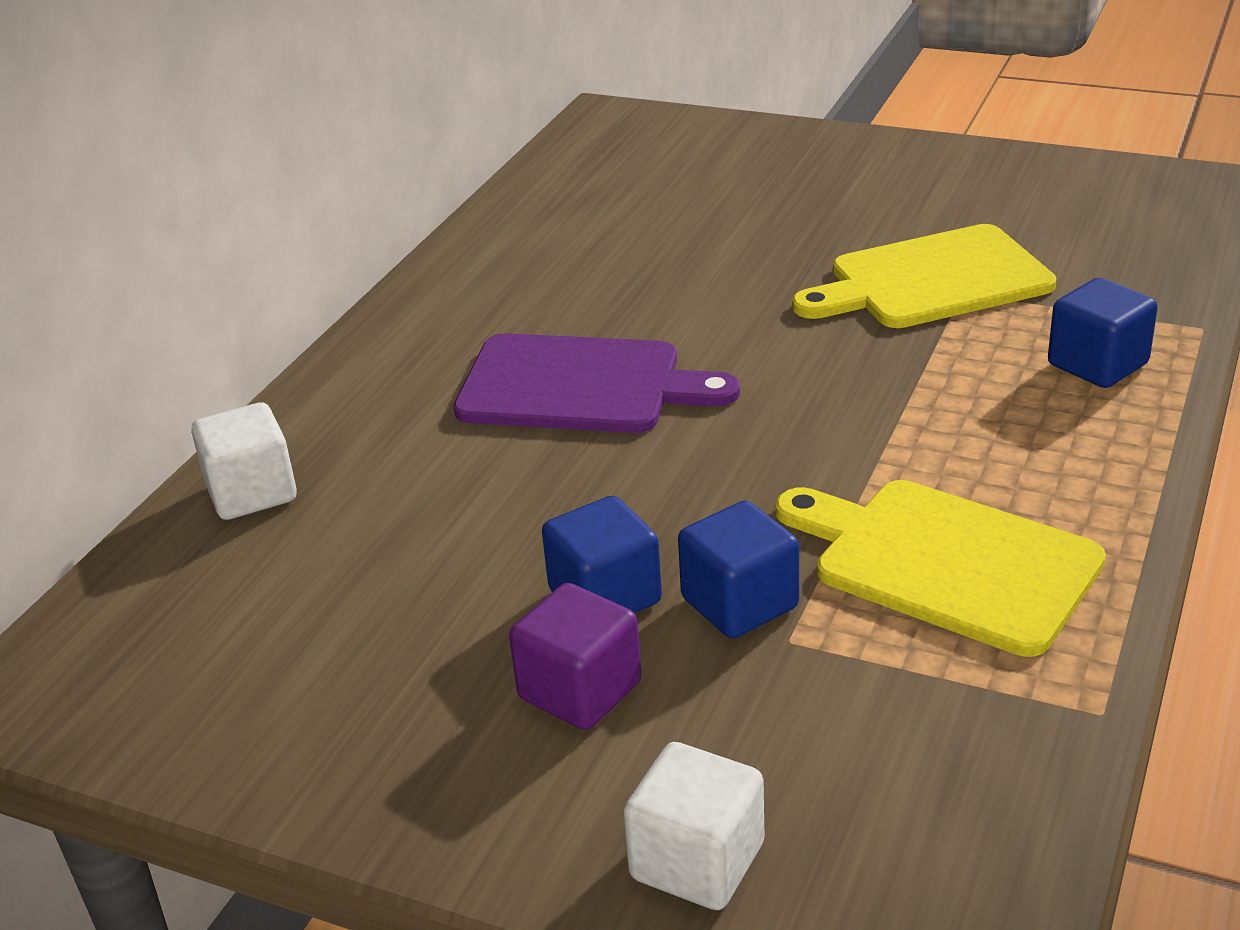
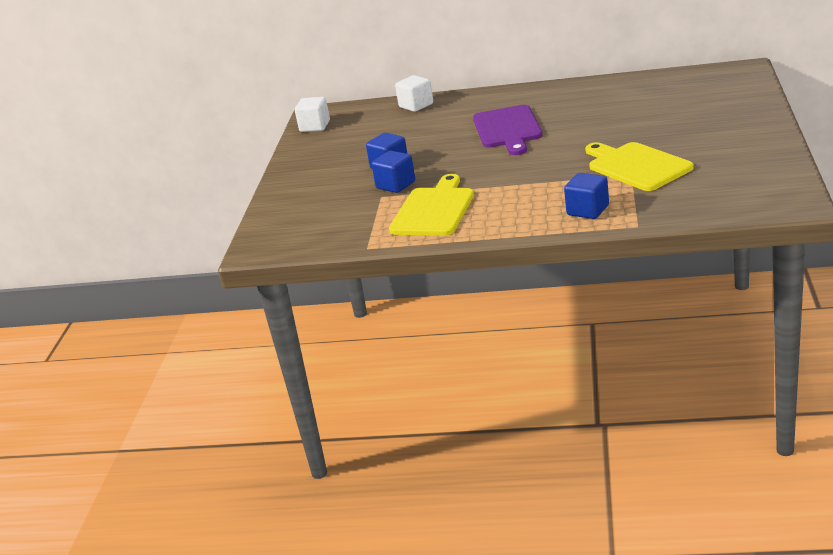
camera: 75 degrees right, 5 degrees down
purple cube [509,583,642,730] -> none
white cube [623,742,764,910] -> white cube moved to [295,97,330,132]

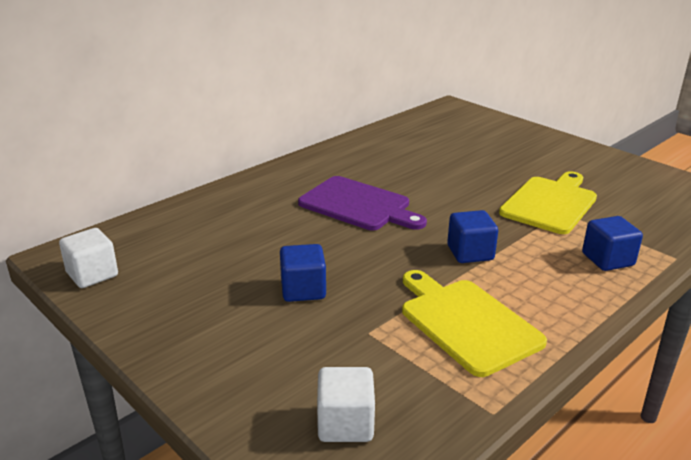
camera: 55 degrees left, 0 degrees up
blue cube [371,151,415,193] -> blue cube moved to [447,210,498,263]
white cube [395,75,433,112] -> white cube moved to [317,367,375,442]
yellow cutting board [585,142,694,191] -> yellow cutting board turned 120 degrees clockwise [499,171,597,234]

